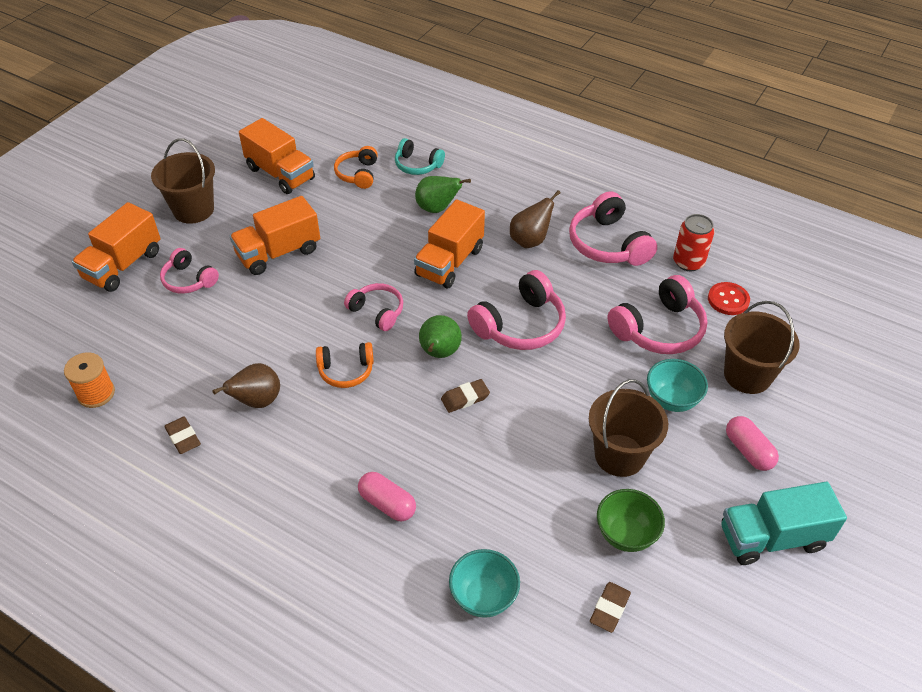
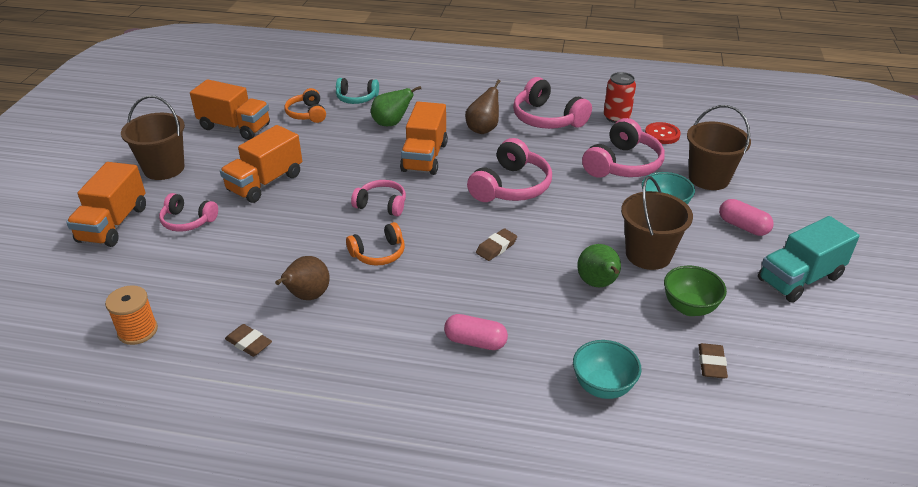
camera: 20 degrees left, 10 degrees down
green pear [419,315,462,358] -> green pear moved to [577,244,621,287]

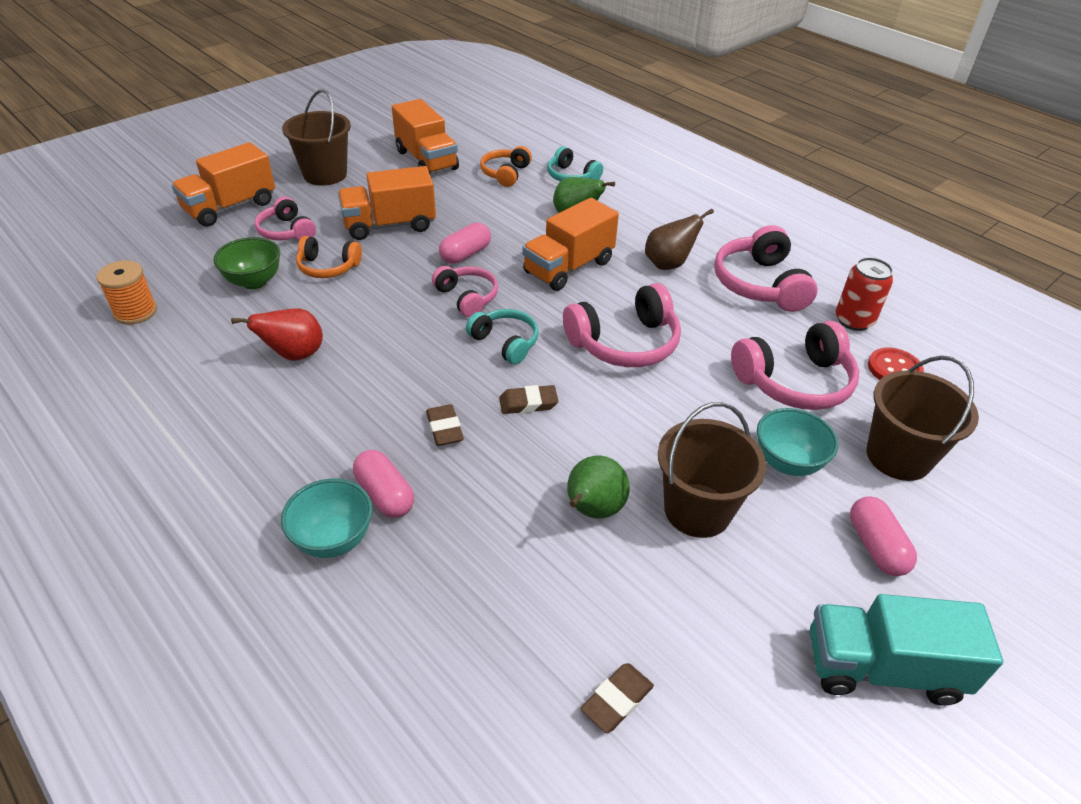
camera: 35 degrees right, 5 degrees up
brown eraser [225,324,272,357] -> brown eraser moved to [426,404,464,446]
brown pear [275,256,330,300] -> red pear [231,309,323,361]
orange headphones [346,222,405,266] -> orange headphones moved to [296,236,362,278]
turquoise bowl [573,340,641,399] -> turquoise bowl moved to [281,479,372,558]
green bowl [664,266,727,316] -> green bowl moved to [213,237,280,289]
none -> pink capsule [439,222,491,264]
none -> turquoise headphones [466,309,539,364]

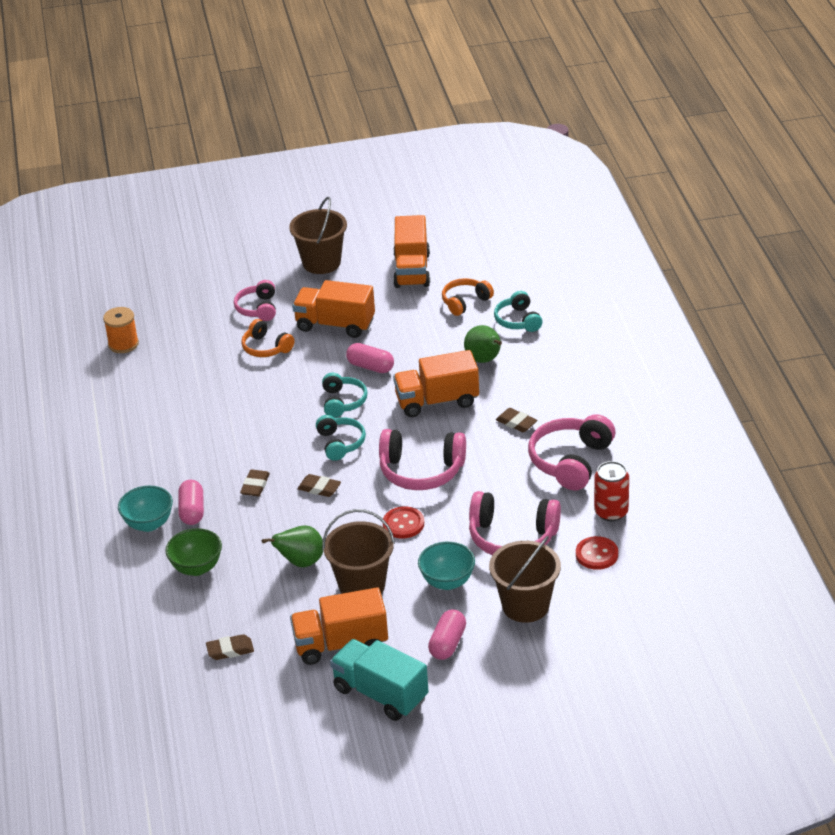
camera: 35 degrees right, 5 degrees down
orange truck [171,142,275,227] -> orange truck moved to [290,587,388,665]
green bowl [213,237,280,289] -> green bowl moved to [165,528,222,576]
red pear [231,309,323,361] -> none
pink headphones [432,266,498,317] -> turquoise headphones [322,373,368,418]
pink capsule [439,222,491,264] -> pink capsule turned 45 degrees clockwise [346,343,394,373]
brown pear [645,209,714,270] -> brown eraser [496,408,538,432]
none -> red button [383,506,424,538]

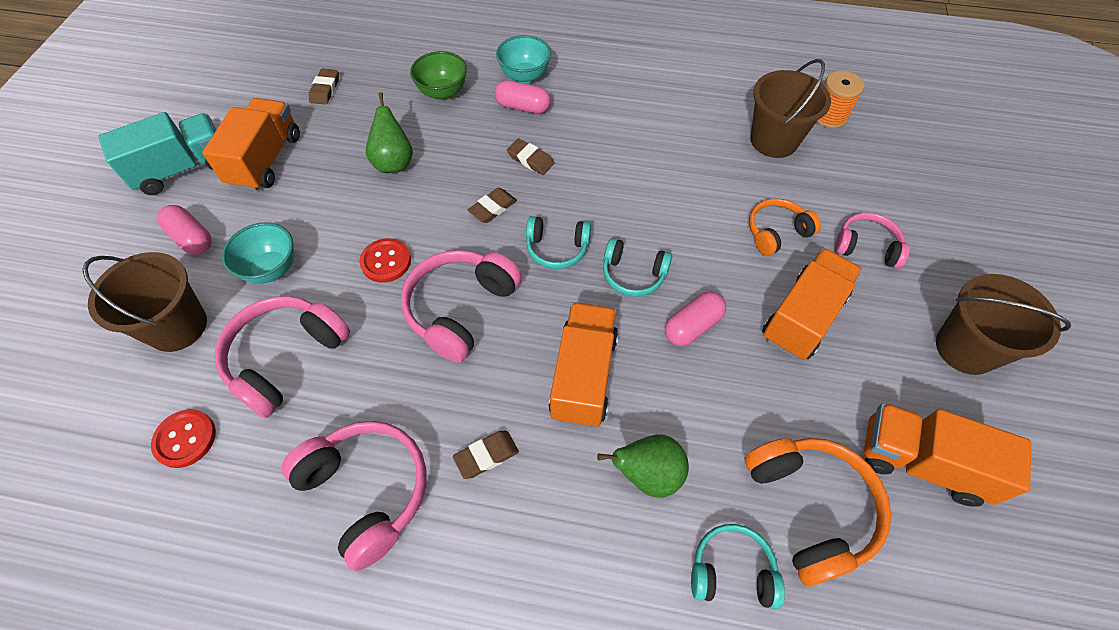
camera: 110 degrees right, 20 degrees up
brown bucket [322,509,395,594] -> brown bucket moved to [751,59,831,158]
orange headphones [442,278,494,316] -> orange headphones [745,438,891,587], size x1.63
red can [594,461,629,521] -> none

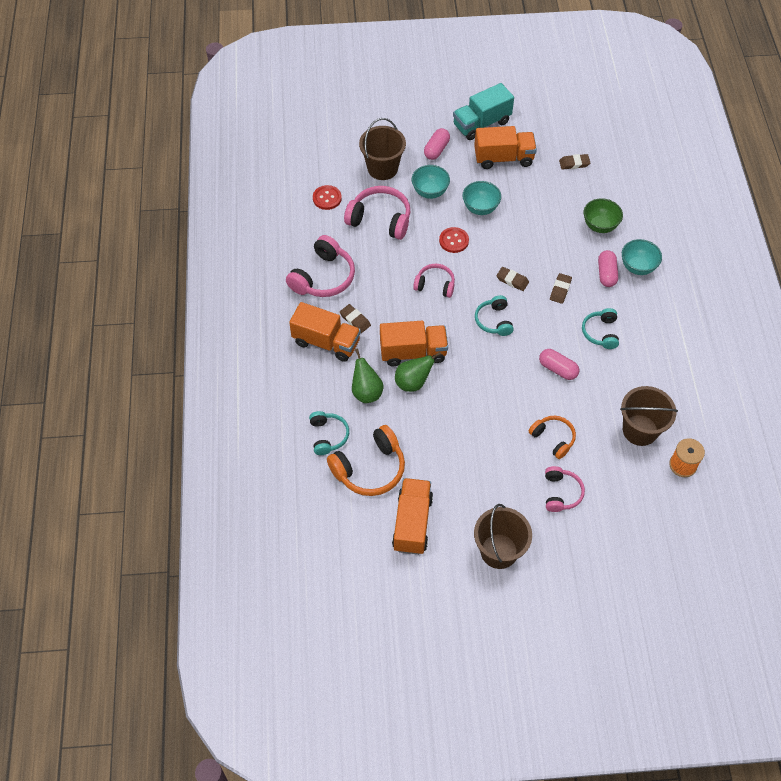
camera: 75 degrees right, 0 degrees up
turquoise truck [98,112,216,195] -> turquoise truck turned 105 degrees clockwise [453,83,514,140]
green pear [366,92,413,173] -> green pear moved to [395,352,441,392]
pink headphones [401,250,522,363] -> pink headphones [413,263,455,298], size x0.61
turquoise headphones [603,238,672,297] -> turquoise headphones moved to [582,308,619,349]
pink capsule [665,291,726,346] -> pink capsule moved to [539,349,579,380]
orange truck [762,248,862,360] -> orange truck moved to [289,302,361,362]
none -> turquoise bowl [462,181,501,215]

